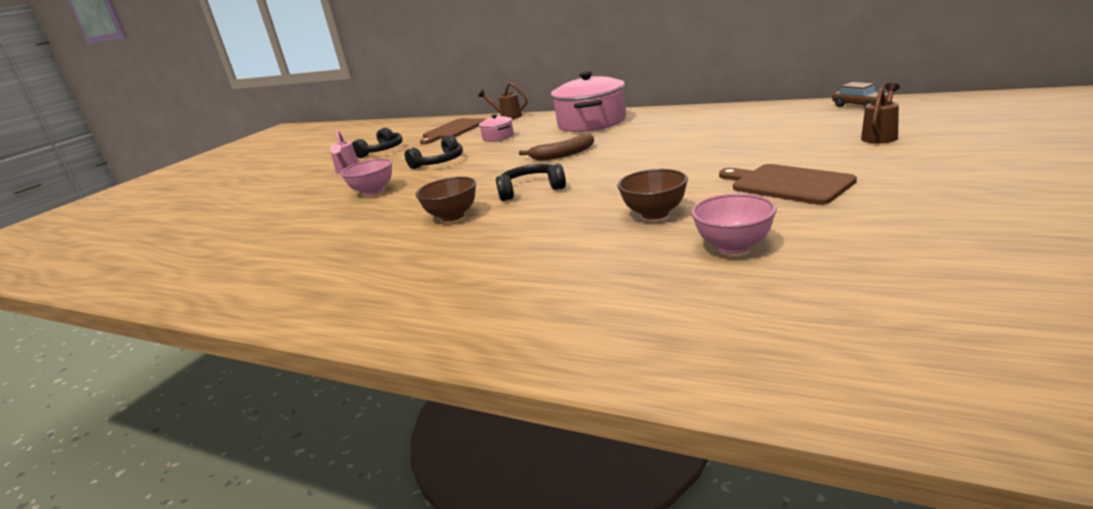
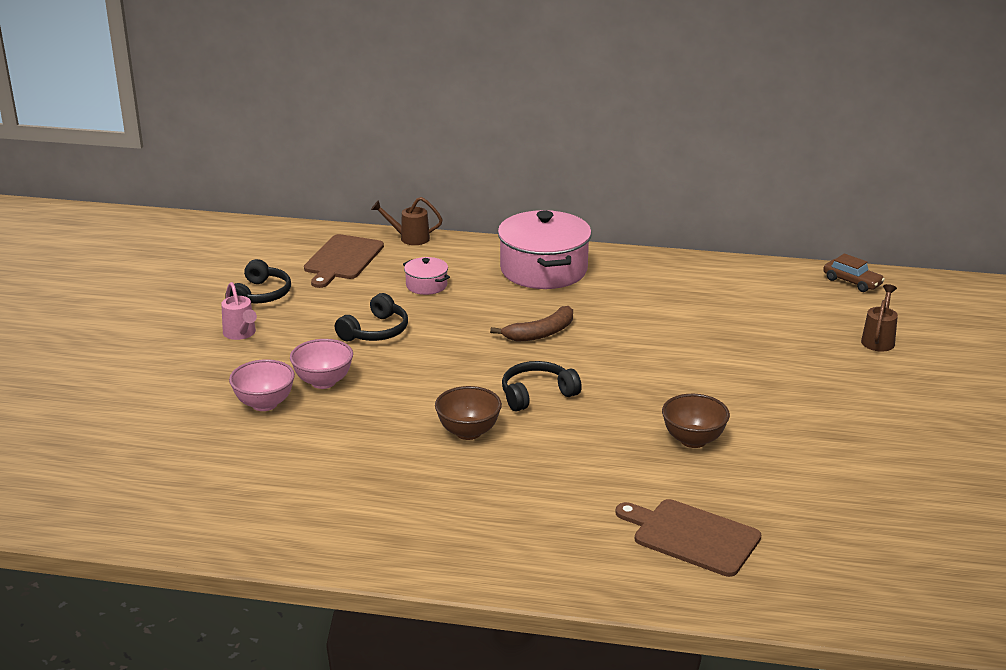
camera: 20 degrees left, 5 degrees up
pink bowl [691,194,777,254] -> pink bowl moved to [229,359,295,411]
brown cutting board [719,164,857,205] -> brown cutting board moved to [615,499,761,577]

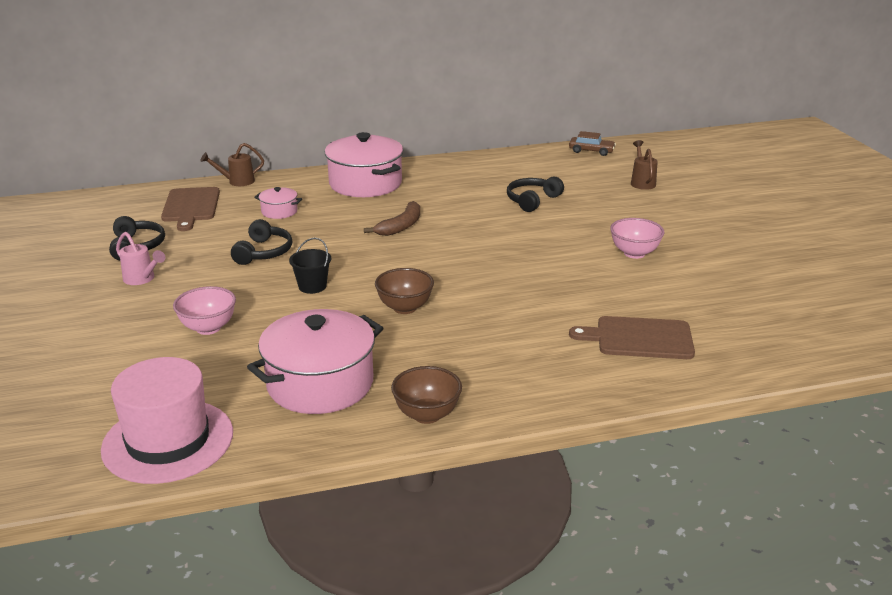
camera: 25 degrees left, 0 degrees up
pink bowl [290,339,353,389] -> pink bowl moved to [610,218,665,259]
black headphones [502,361,582,412] -> black headphones moved to [507,176,564,212]
brown bowl [662,394,730,448] -> brown bowl moved to [391,366,462,424]
none -> pink hat [101,357,233,484]
none -> pink pot [247,309,383,414]
none -> black bucket [289,237,331,294]

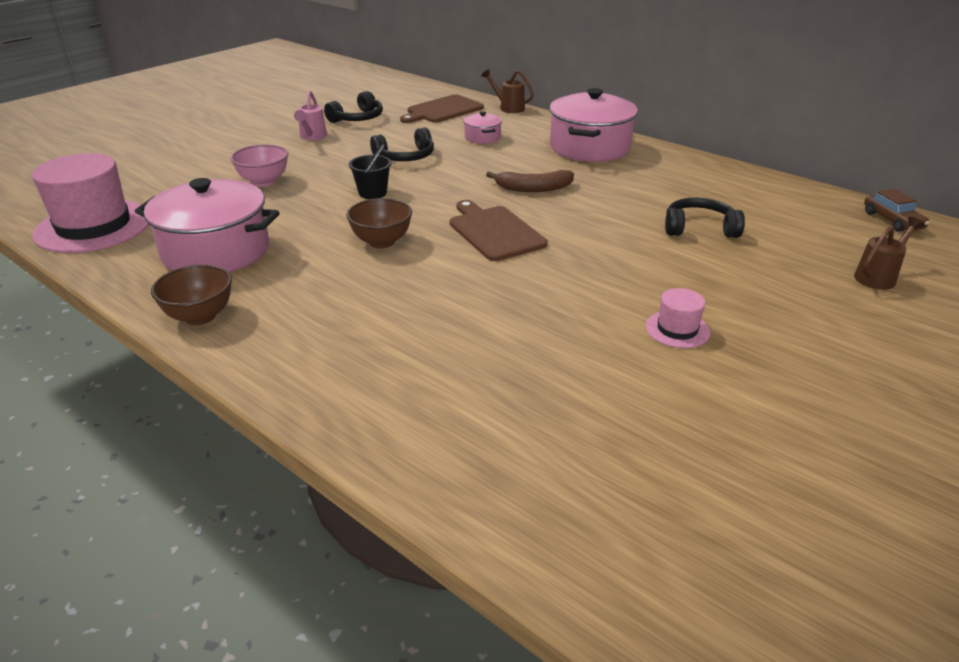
camera: 55 degrees right, 5 degrees up
brown cutting board [569,316,695,359] -> brown cutting board moved to [450,200,548,261]
pink bowl [610,218,665,259] -> pink hat [645,288,710,348]

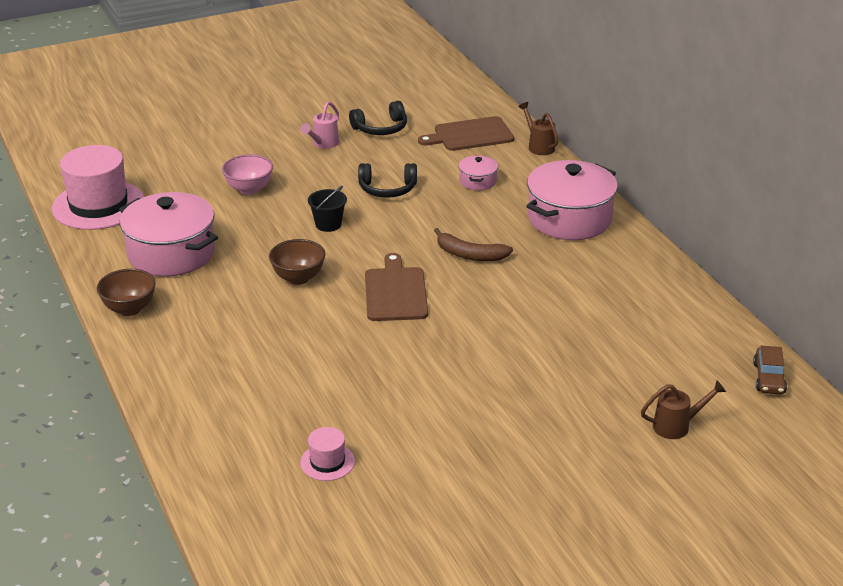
camera: 25 degrees right, 0 degrees up
pink hat [645,288,710,348] -> pink hat moved to [300,427,355,481]
black headphones [665,198,745,238] -> none

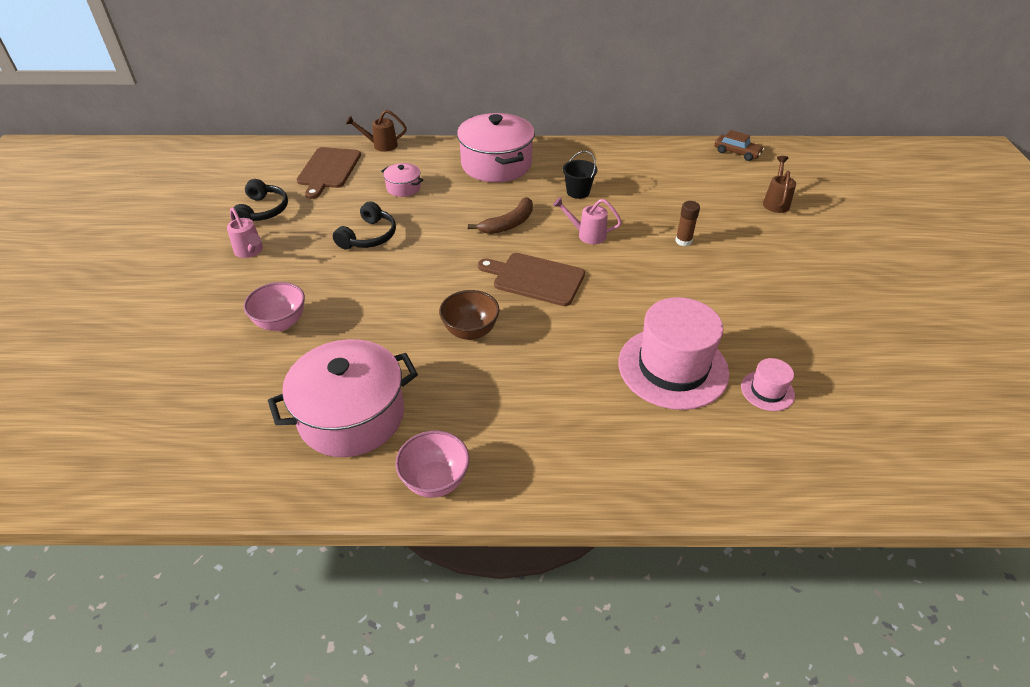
camera: 65 degrees left, 10 degrees up
pink hat [52,145,144,230] -> pink hat moved to [618,297,729,410]
brown bowl [96,269,156,316] -> pink bowl [395,431,470,498]
black bucket [308,186,347,232] -> black bucket moved to [562,151,598,199]
none -> pink watering can [553,197,622,244]
none -> brown glue stick [675,201,700,246]

